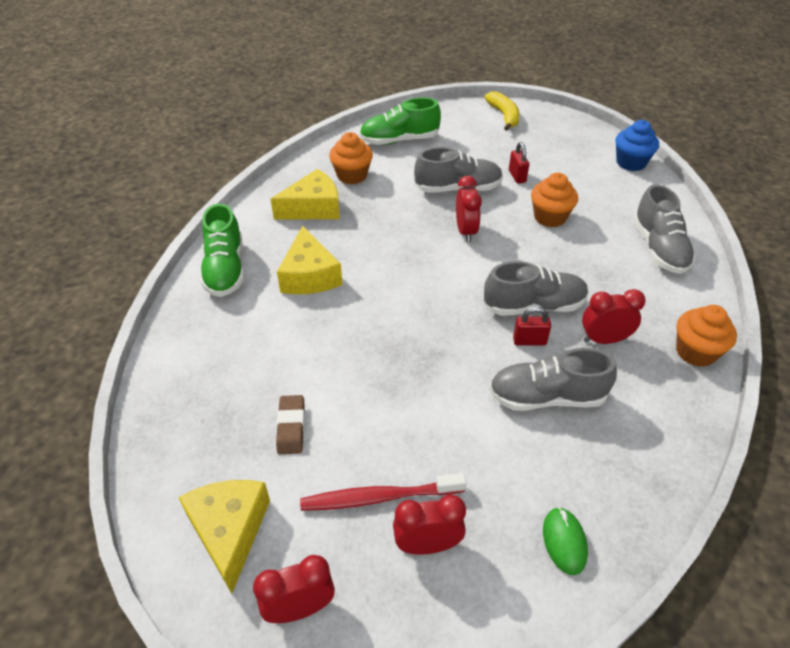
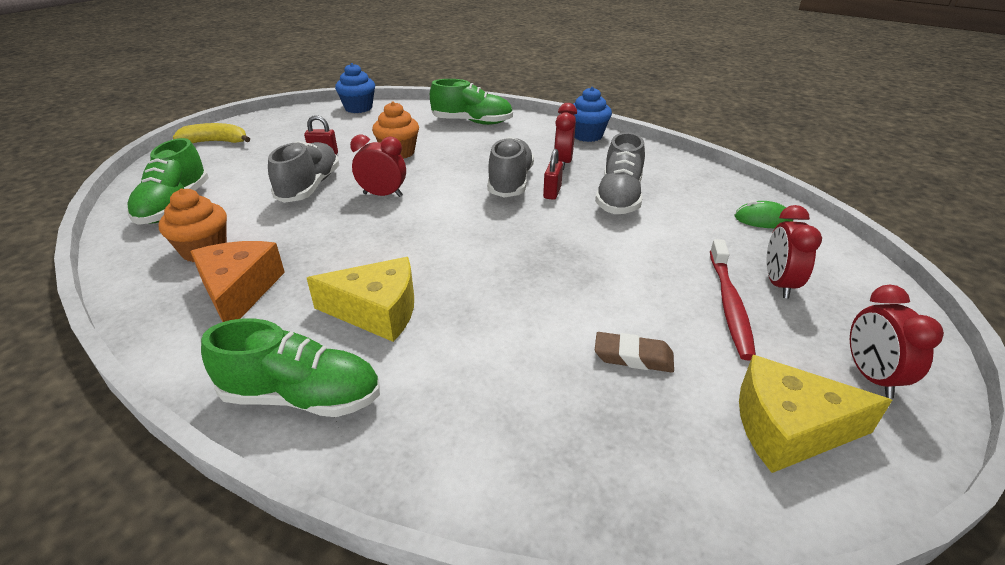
camera: 75 degrees left, 10 degrees down
yellow cheese [271,169,340,220] -> orange cheese [190,241,285,322]
grey shoe [633,184,696,274] -> green shoe [430,79,513,125]
orange cupcake [676,305,737,367] -> blue cupcake [573,87,612,142]

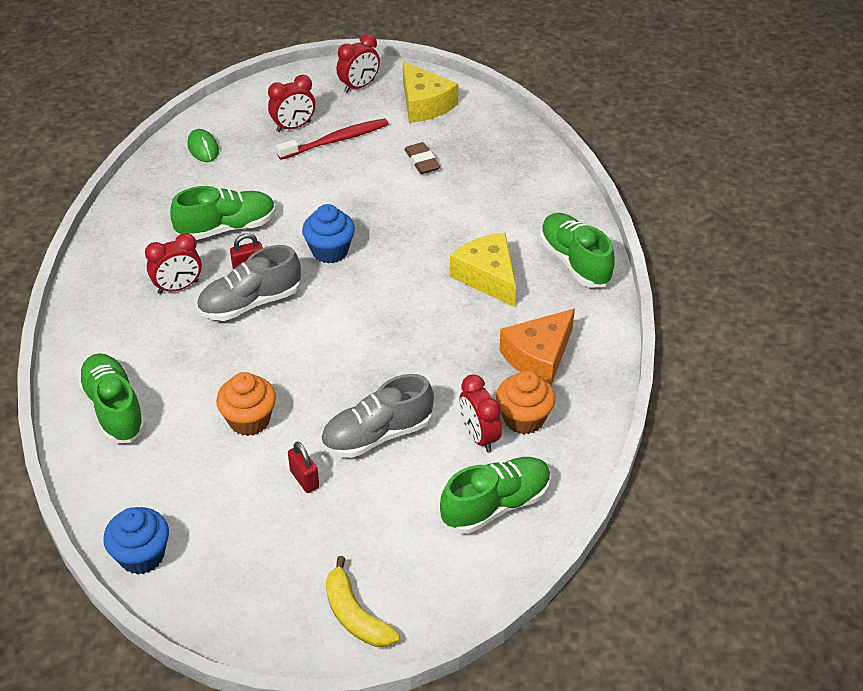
camera: 125 degrees left, 10 degrees up
red clock [350,135,406,197] -> red clock moved to [459,374,502,452]
blue cupcake [573,87,612,142] -> blue cupcake moved to [302,204,355,263]
grey shoe [595,132,645,214] -> green shoe [170,186,276,240]

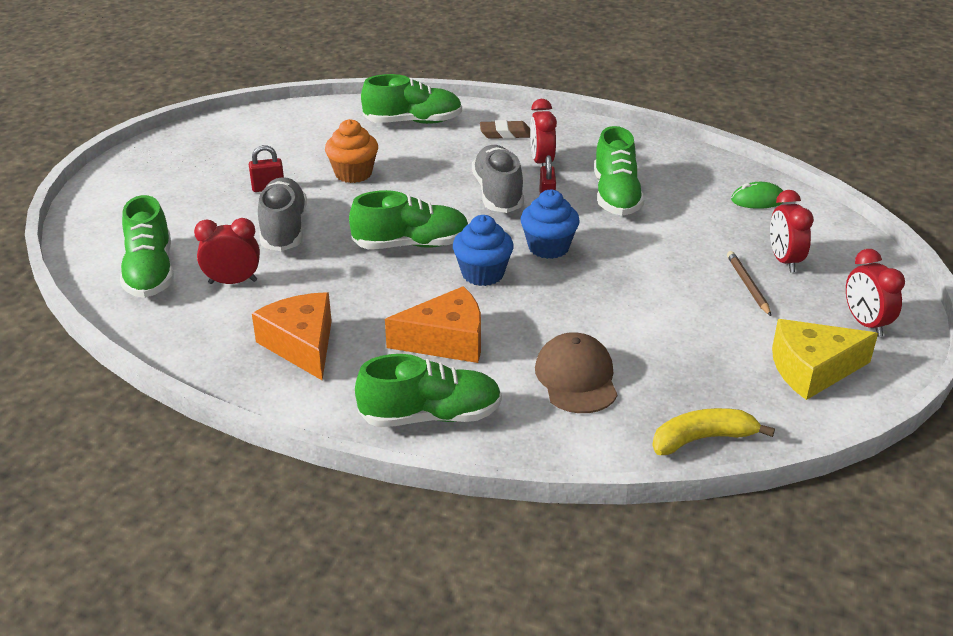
camera: 110 degrees right, 10 degrees down
blue cupcake [103,507,169,575] -> blue cupcake moved to [453,215,514,286]
red toothbrush [276,118,388,160] -> brown pencil [727,251,771,316]
yellow banana [326,556,400,647] -> yellow banana moved to [652,408,775,455]
brown eraser [404,142,440,174] -> brown eraser moved to [480,120,530,139]
yellow cheese [450,233,516,307] -> orange cheese [385,286,481,363]
orange cupcake [496,371,555,434] -> none
none -> green shoe [349,190,468,249]
none -> brown cap [535,332,617,413]

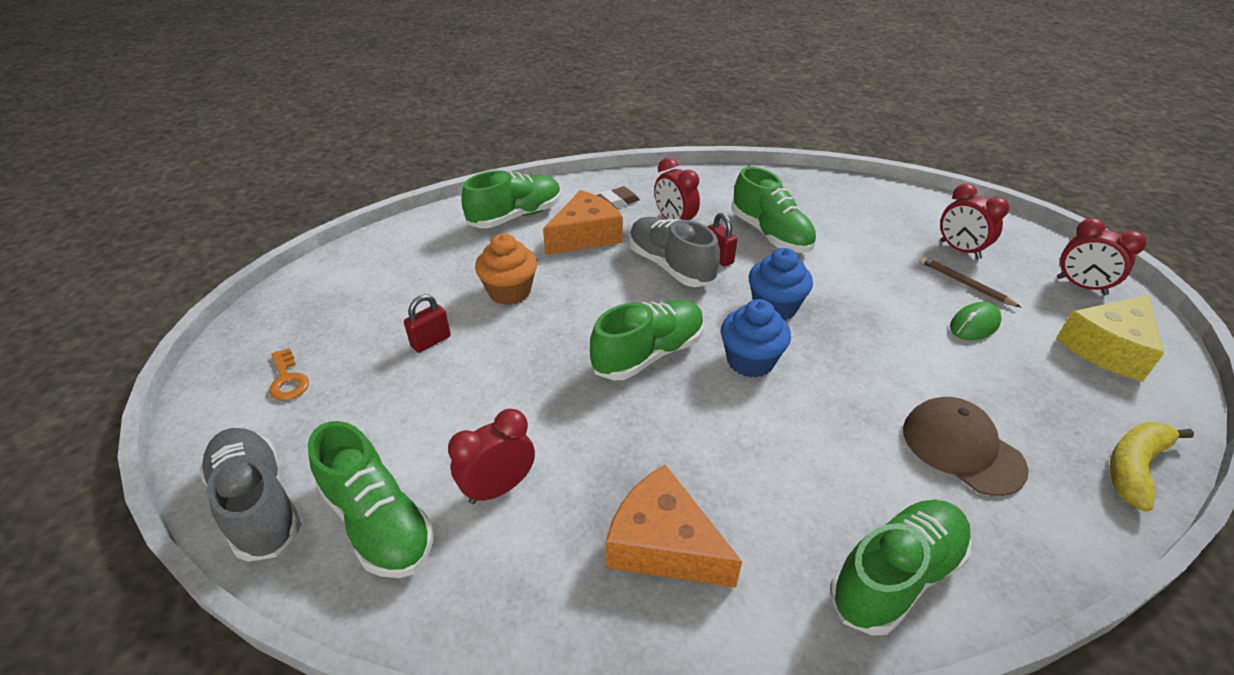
camera: 30 degrees left, 5 degrees up
grey shoe [258,177,307,251] -> grey shoe moved to [199,428,301,562]
orange cheese [385,286,481,363] -> orange cheese moved to [543,190,623,255]
green mouse [731,182,783,209] -> green mouse moved to [950,302,1002,340]
none -> orange key [269,348,309,401]

